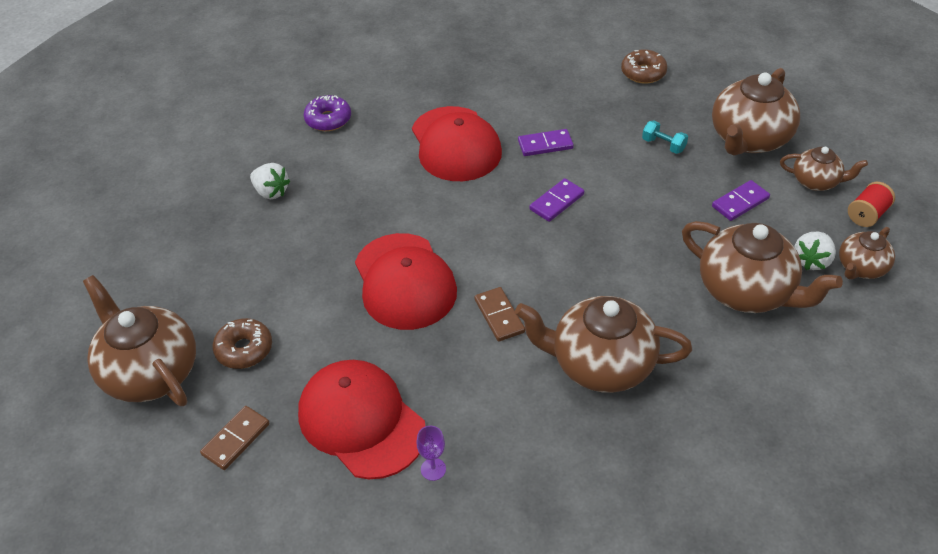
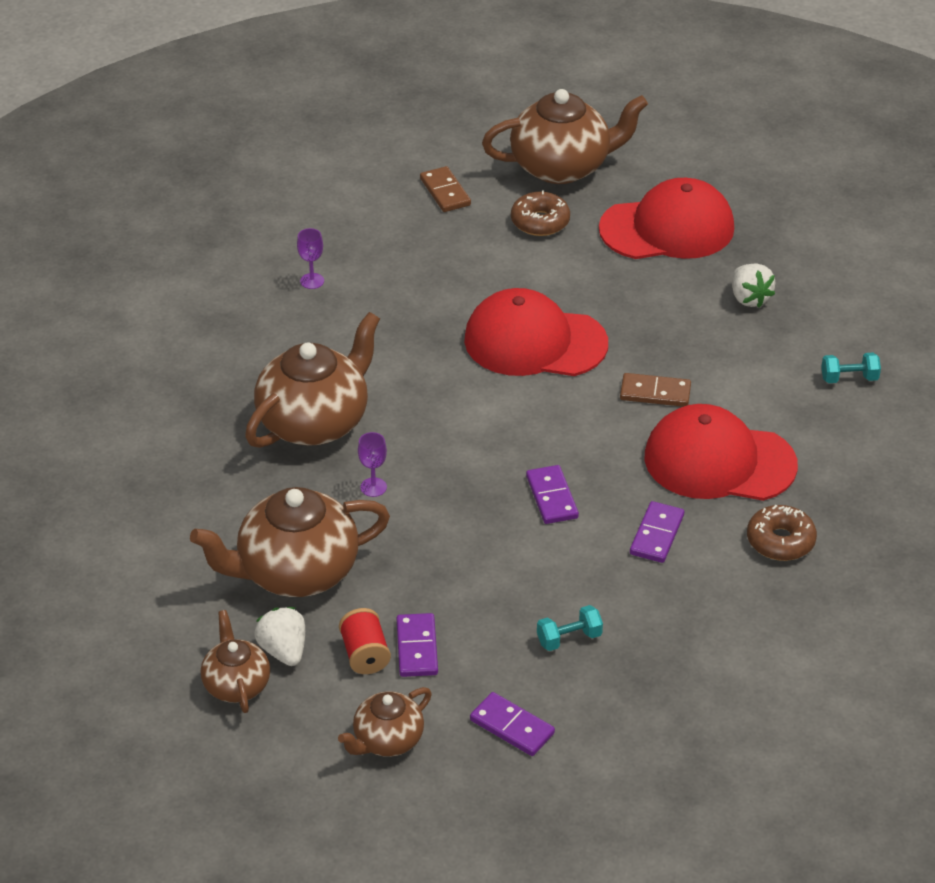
camera: 120 degrees right, 5 degrees down
white strawberry [250,163,290,199] -> white strawberry turned 90 degrees counterclockwise [732,264,775,308]
red cap [298,360,425,479] -> red cap moved to [599,178,734,259]
purple donut [304,95,351,131] -> turquoise dumbbell [821,353,881,383]
brown domino [474,287,525,342] -> brown domino moved to [620,373,691,407]
brown donut [621,49,668,84] -> brown donut moved to [747,505,817,561]
brown teapot [712,68,800,156] -> purple domino [470,692,555,756]
red spool [848,182,895,227] -> red spool moved to [339,608,391,674]
none -> purple goblet [358,432,387,497]

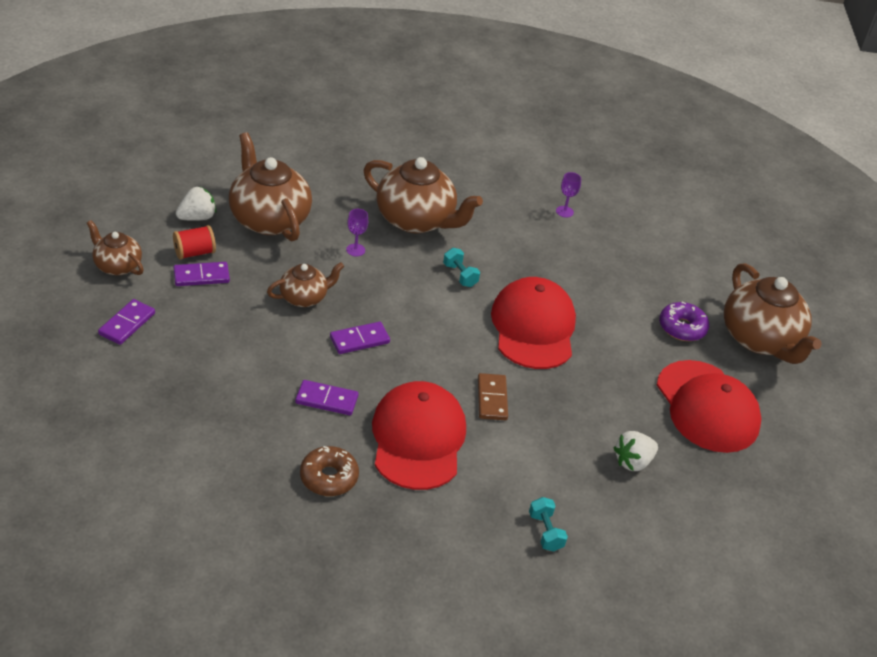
camera: 75 degrees right, 0 degrees up
brown teapot [201,610,270,713] -> brown teapot moved to [267,262,344,307]
brown domino [420,166,471,212] -> none
brown donut [511,191,570,236] -> purple donut [659,302,709,341]
turquoise dumbbell [537,605,603,651] -> turquoise dumbbell moved to [443,248,480,287]

